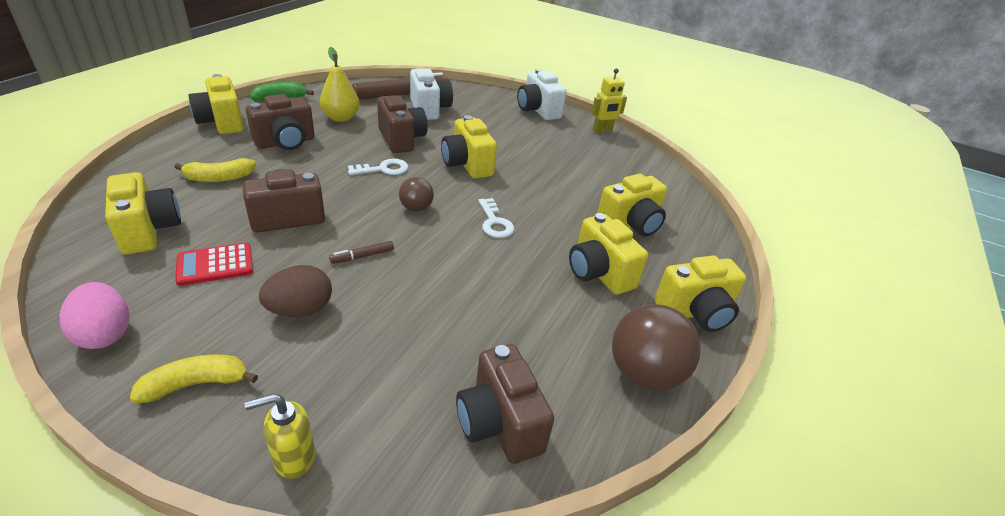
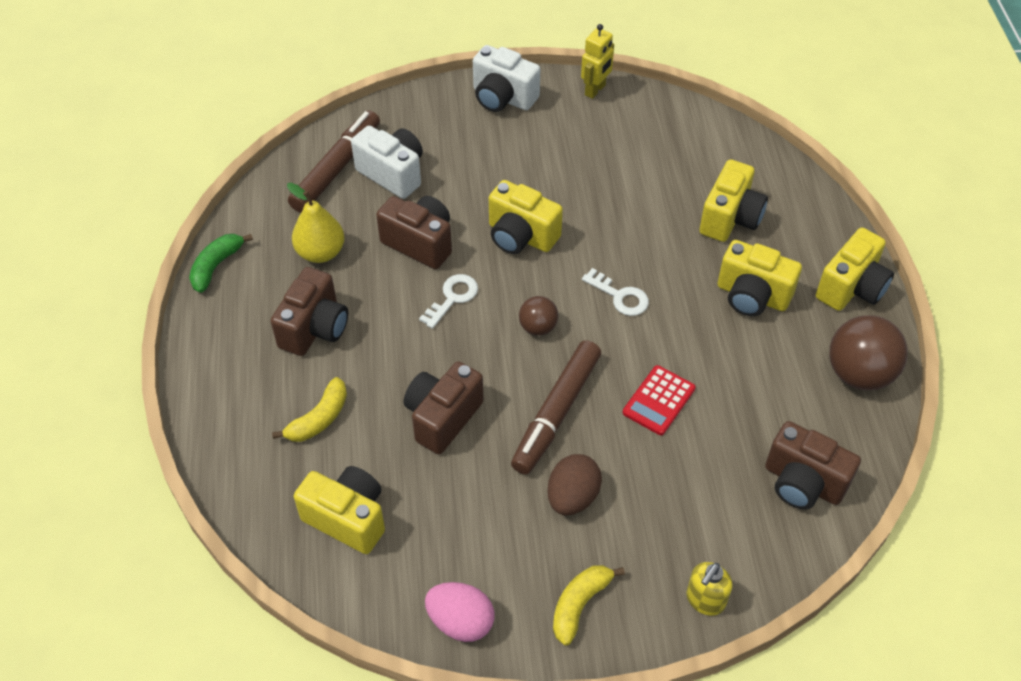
camera: 30 degrees left, 15 degrees up
red calculator [175,243,253,286] -> red calculator moved to [623,365,696,435]
yellow camera [188,74,244,134] -> none
brown marker [329,241,394,264] -> brown marker [511,340,601,475], size x2.35

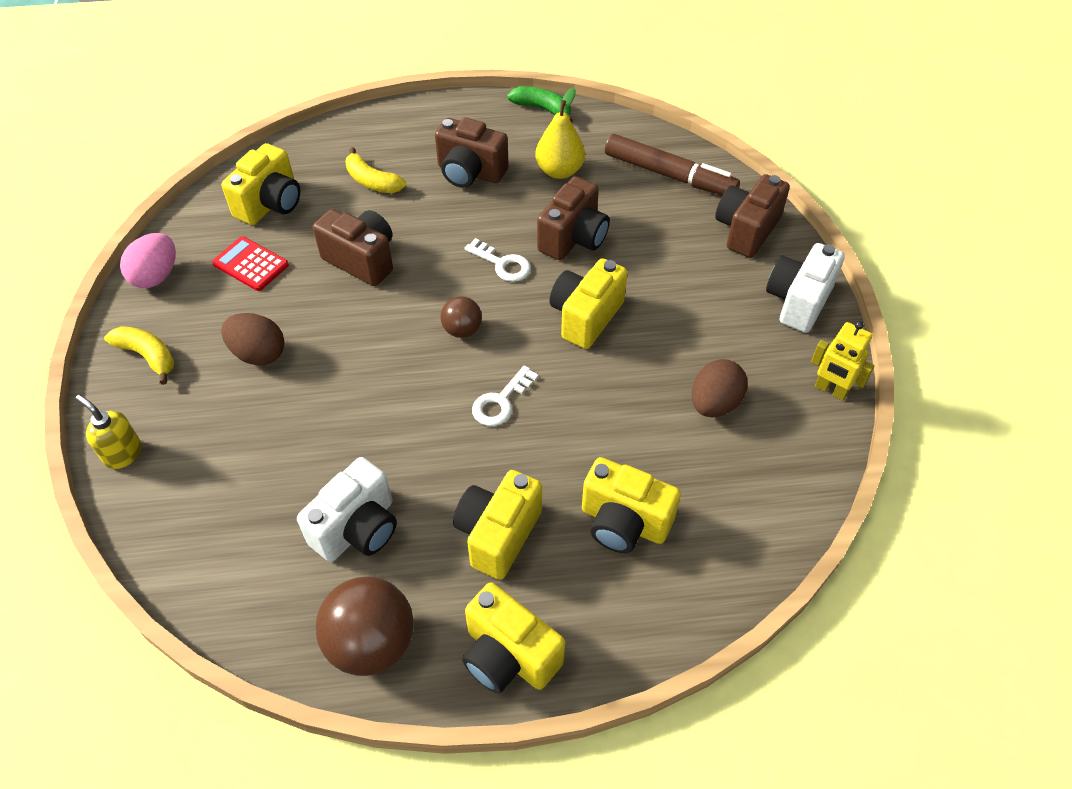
camera: 90 degrees right, 0 degrees up
white camera [351,126,423,199] -> white camera moved to [297,457,397,562]
brown marker [511,340,601,475] -> none
red calculator [623,365,696,435] -> red calculator moved to [212,236,289,291]
brown camera [765,421,861,510] -> brown camera moved to [715,174,790,258]
none -> brown egg [692,359,748,417]

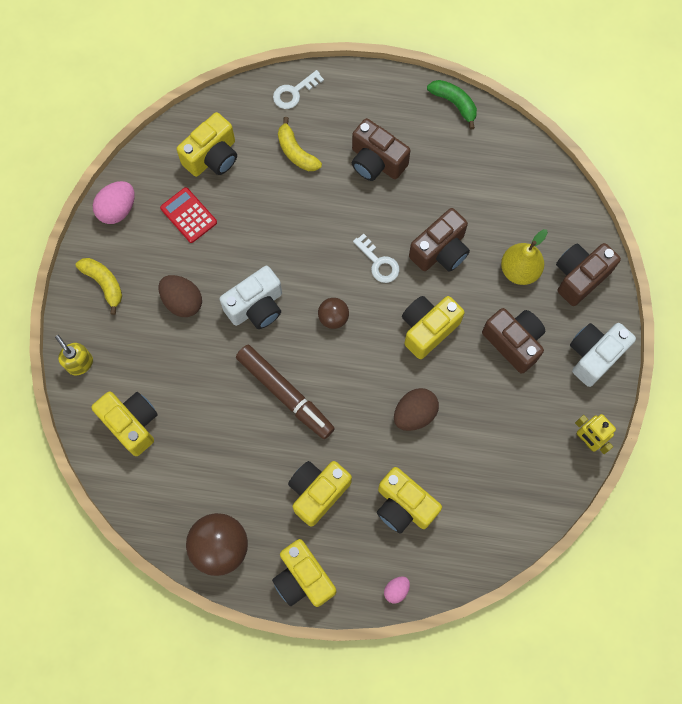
camera: 15 degrees right, 20 degrees up
white camera [297,457,397,562] -> white camera moved to [219,266,282,329]
brown camera [313,209,393,286] -> brown camera moved to [482,308,545,374]
white key [472,365,538,426] -> white key moved to [273,70,324,109]
yellow pear [535,88,585,179] -> yellow pear moved to [501,229,548,285]
brown marker [605,134,740,195] -> brown marker moved to [236,345,335,439]
brown egg [692,359,748,417] -> brown egg moved to [394,388,439,431]
none -> yellow camera [91,391,158,456]
none -> pink egg [384,576,410,603]

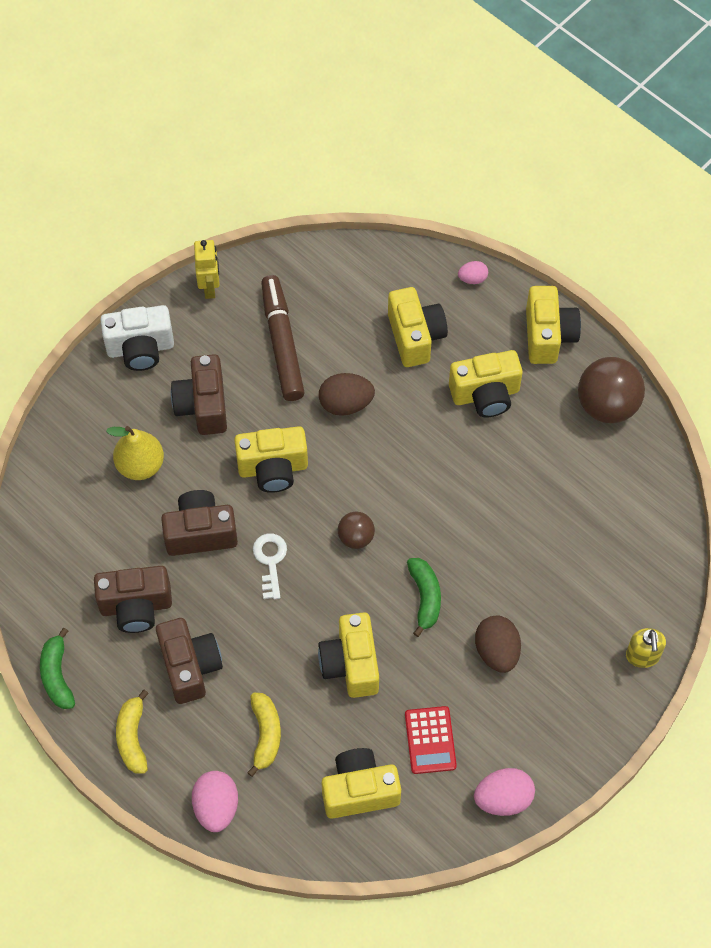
camera: 145 degrees left, 10 degrees down
yellow banana [76,258,122,315] -> yellow banana moved to [116,690,149,774]
yellow camera [91,391,158,456] -> yellow camera moved to [318,612,379,698]
white camera [219,266,282,329] -> green banana [407,558,441,637]
brown marker [236,345,335,439] -> brown marker moved to [261,275,305,401]
white key [273,70,324,109] -> pink egg [192,771,238,832]
brown camera [556,243,621,306] -> brown camera moved to [94,566,172,633]

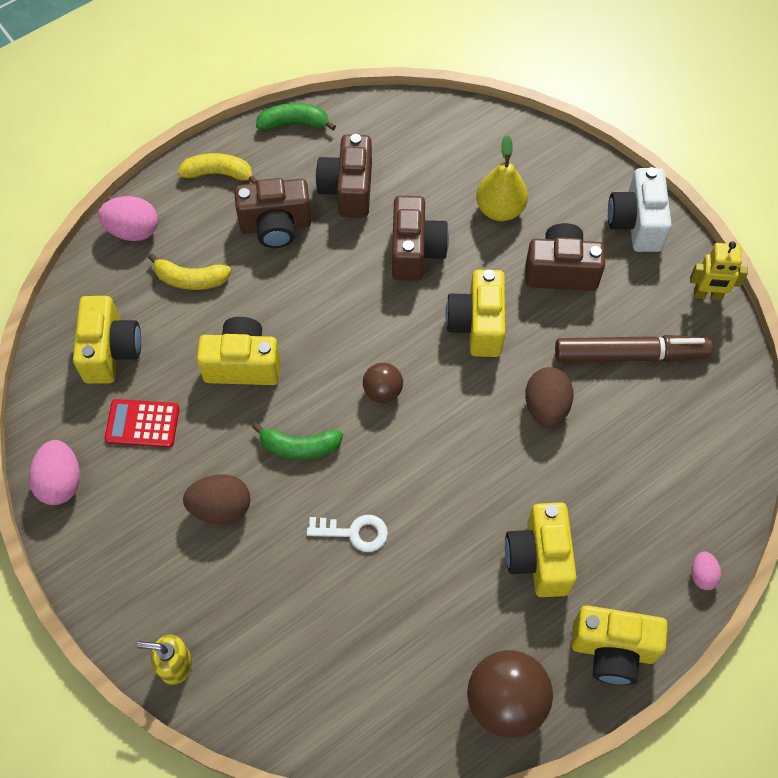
camera: 100 degrees right, 0 degrees up
white key [253,533,287,599] -> white key moved to [307,515,388,552]
yellow camera [388,287,448,367] -> none

